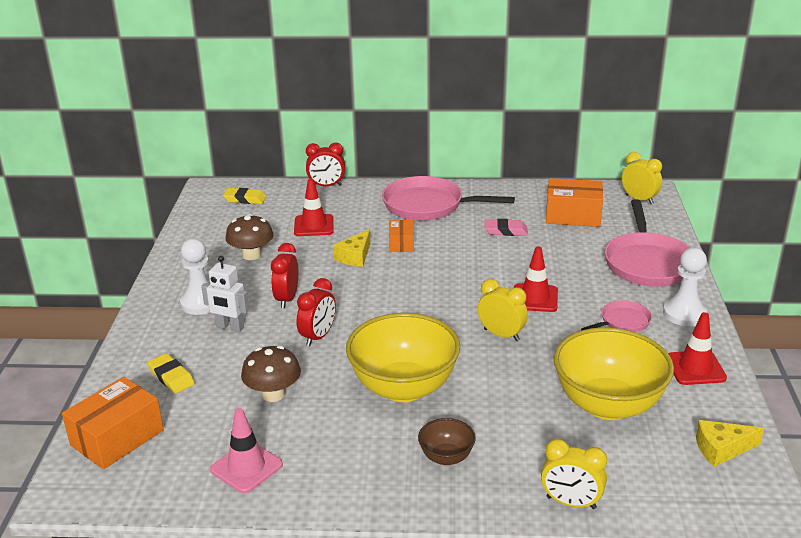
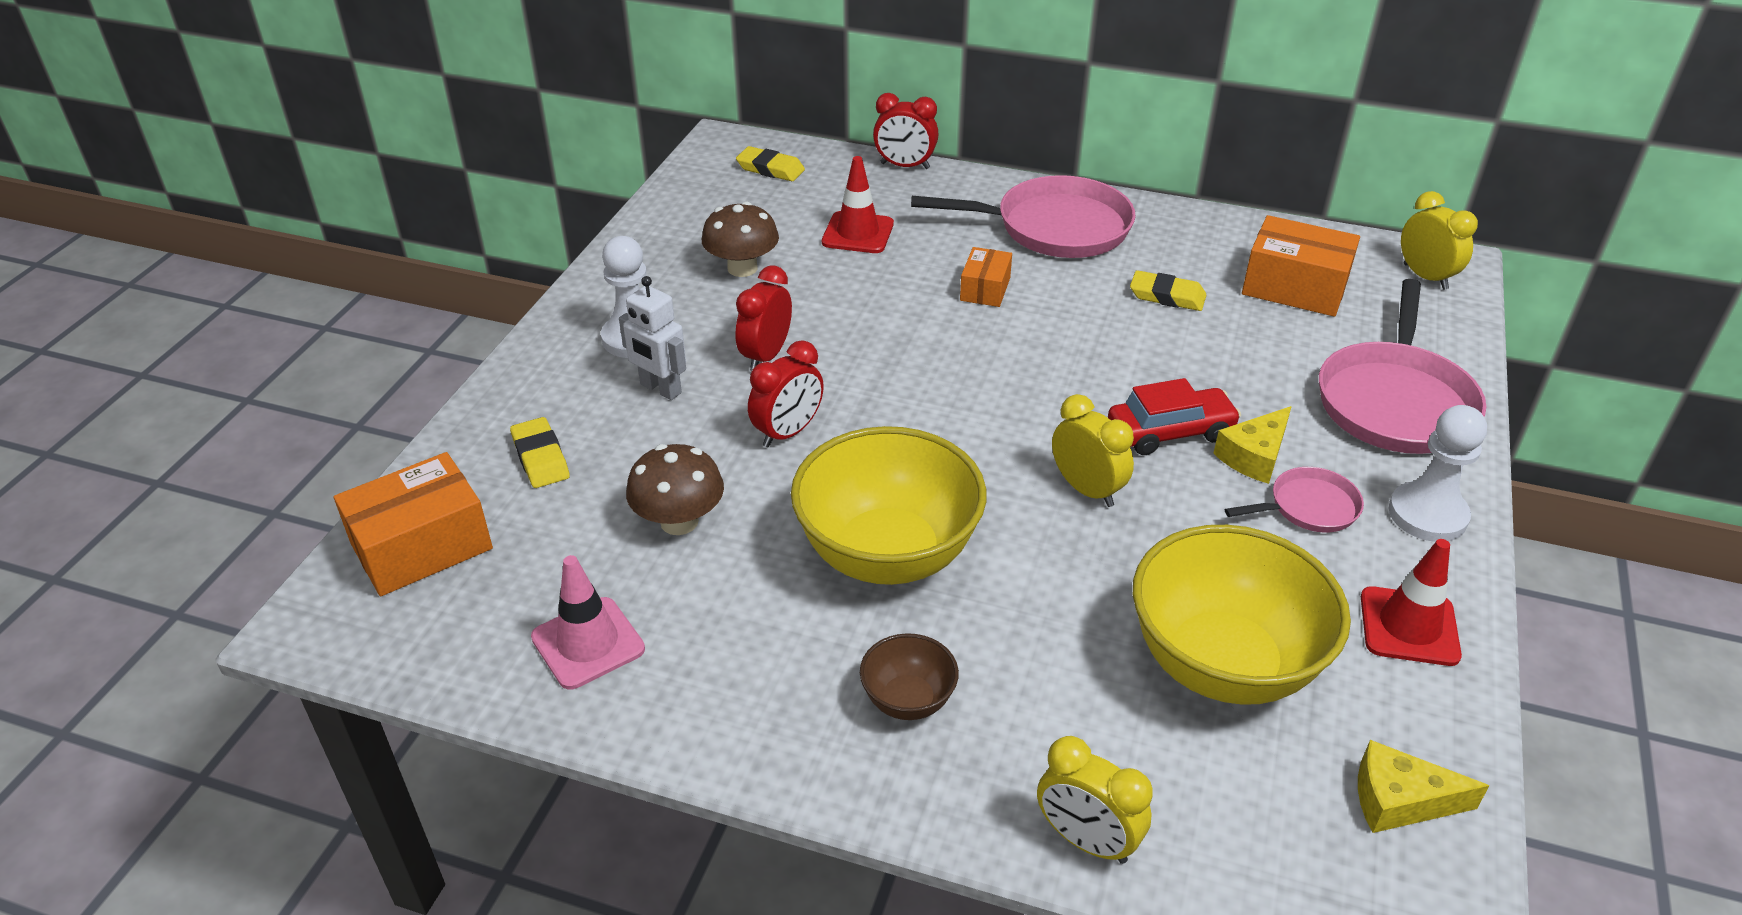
camera: 15 degrees right, 10 degrees up
yellow cheese [333,229,371,267] -> yellow cheese moved to [1213,406,1292,484]
pink pan [382,176,515,221] -> pink pan turned 150 degrees clockwise [911,175,1135,258]
pink eraser [484,219,528,236] -> yellow eraser [1130,270,1206,311]
red traffic cone [514,246,558,312] -> red car [1108,378,1241,455]

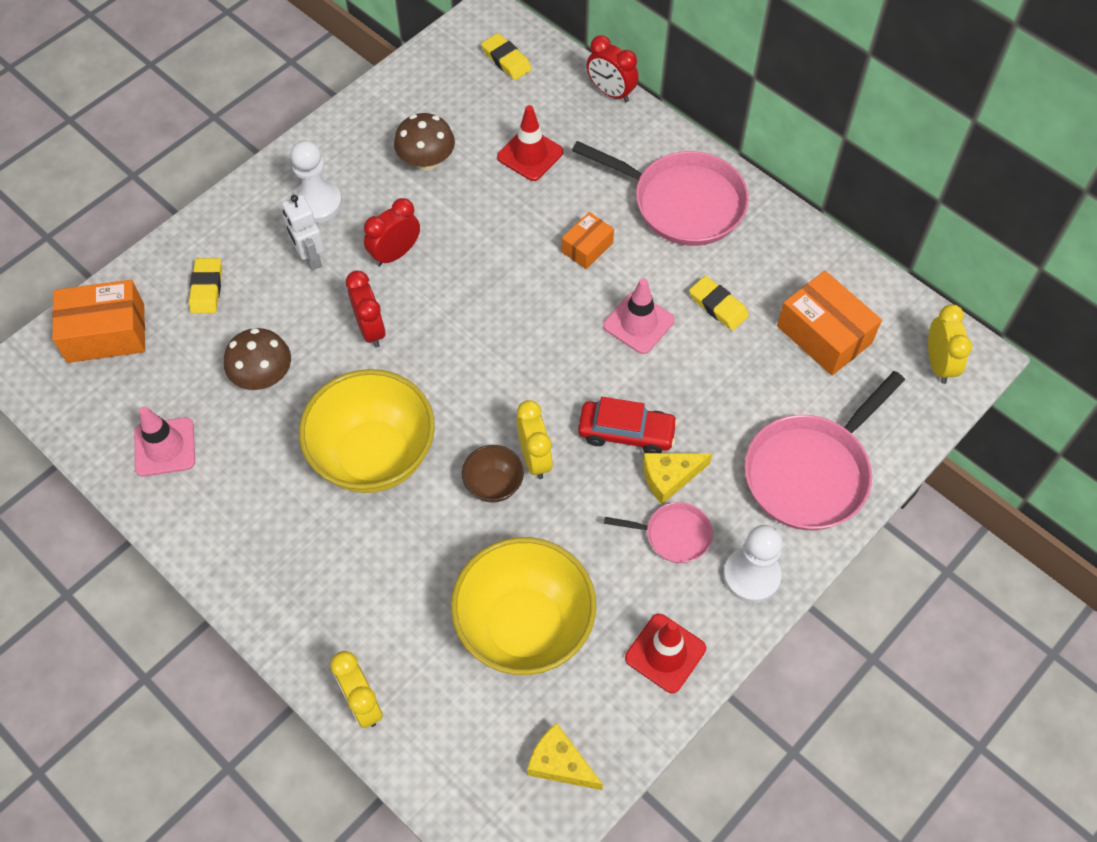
camera: 25 degrees right, 20 degrees up
red clock [748,340,824,448] -> red clock turned 90 degrees counterclockwise [346,271,386,348]
brown bowl [860,633,959,720] -> brown bowl moved to [462,445,524,503]
none -> pink traffic cone [603,278,675,354]

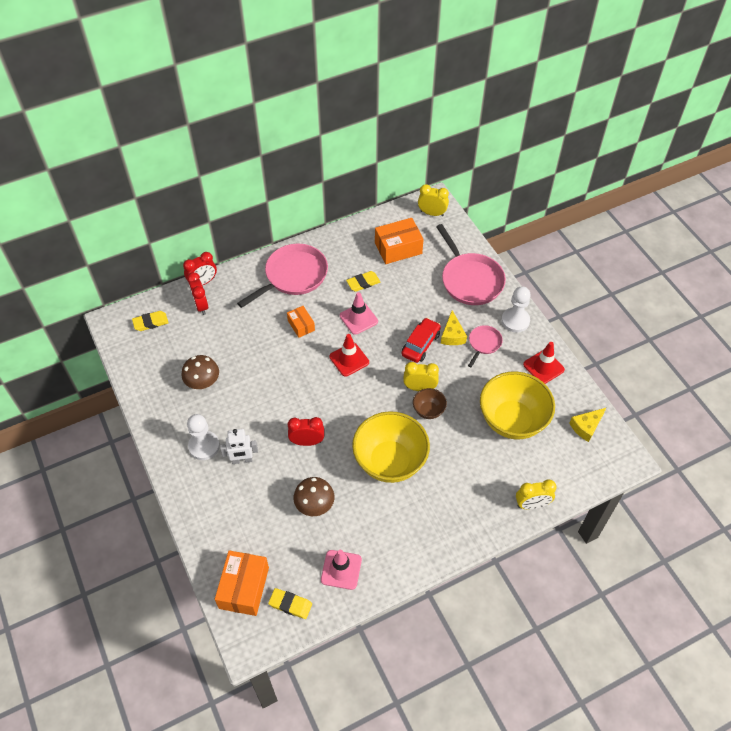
camera: 70 degrees left, 5 degrees down
yellow eraser [189,258,222,314] -> yellow eraser moved to [268,588,312,619]
red clock [364,198,420,266] -> red clock moved to [187,272,208,315]
red traffic cone [497,105,563,181] -> red traffic cone moved to [329,334,369,377]

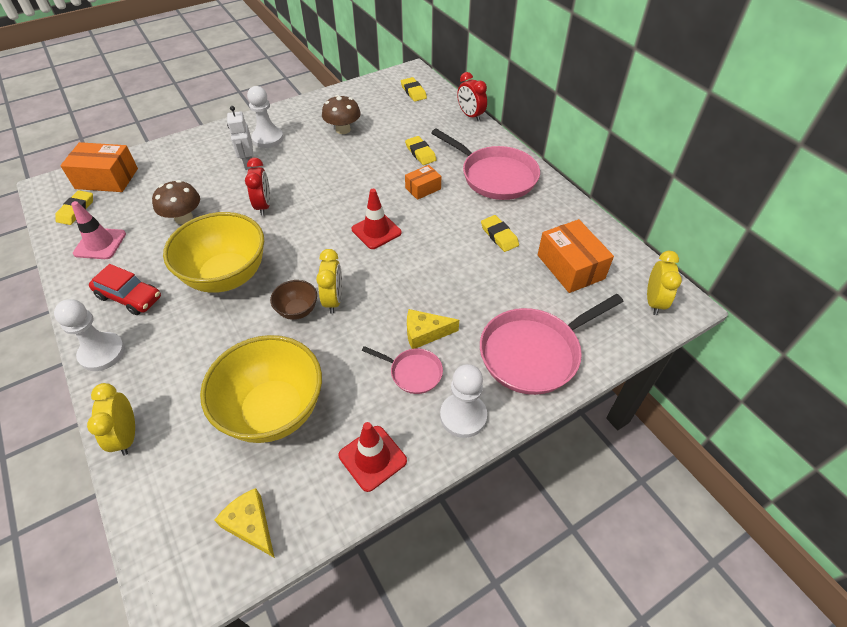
camera: 85 degrees right, 5 degrees down
red clock [187,272,208,315] -> none
pink traffic cone [340,292,378,335] -> none
red car [401,318,441,363] -> red car moved to [89,264,161,315]
none -> white pawn [54,299,125,371]
none -> yellow eraser [405,136,437,165]

